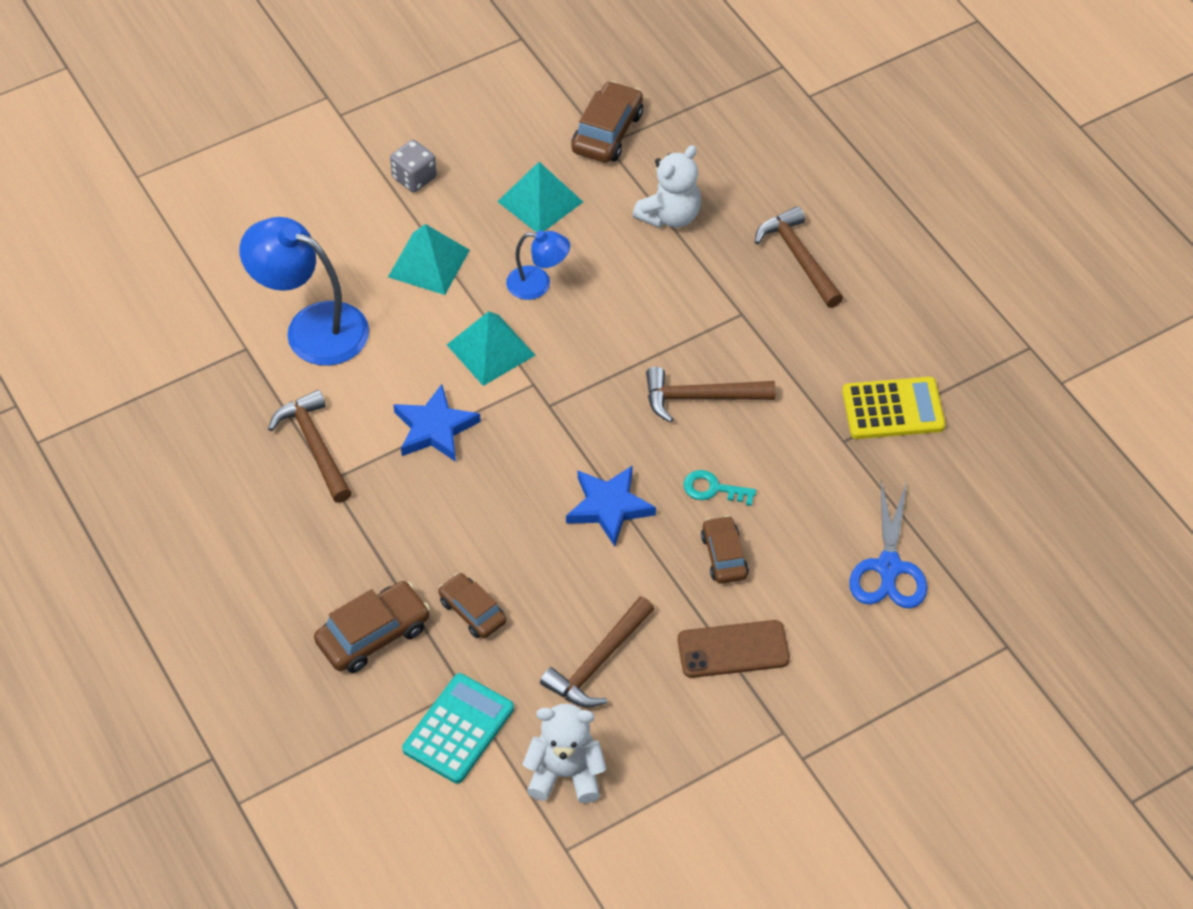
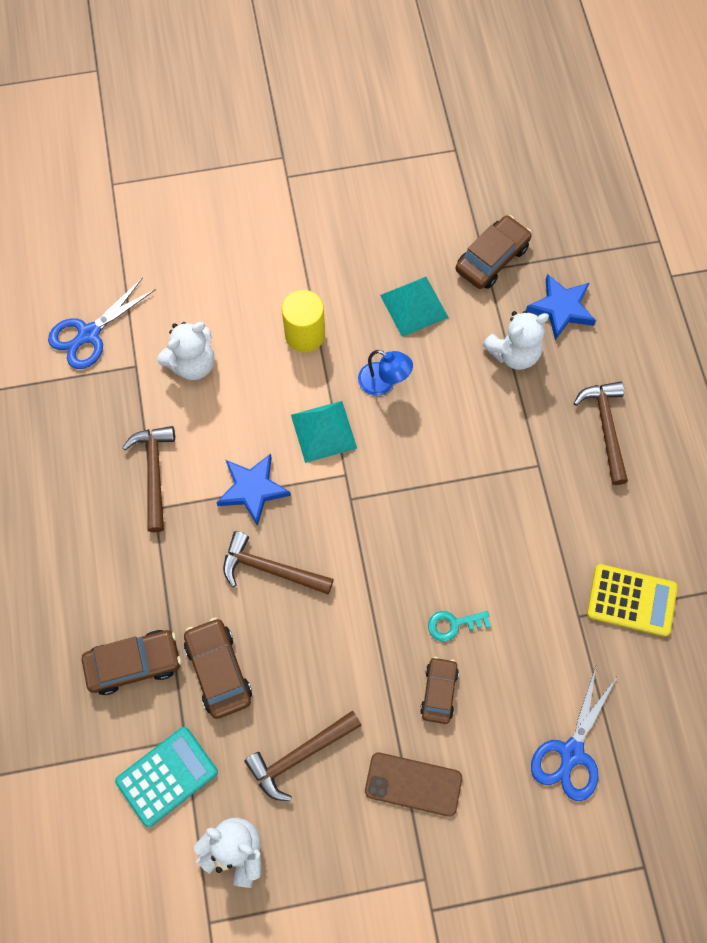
camera: 20 degrees right, 15 degrees up
blue lamp [239,217,369,366] -> white teddy bear [157,322,215,380]
turquoise pyramid [388,224,470,295] -> yellow cylinder [282,290,325,353]
grey dice [390,140,437,192] -> none
brown car [438,573,507,638] -> brown car [184,618,252,719], size x1.50
blue star [566,465,656,546] -> blue star moved to [526,274,596,340]
brown hammer [646,367,775,423] -> brown hammer moved to [223,531,334,594]
turquoise key [684,470,756,506] -> turquoise key turned 45 degrees counterclockwise [428,611,491,642]
none -> blue scissors [48,278,156,369]

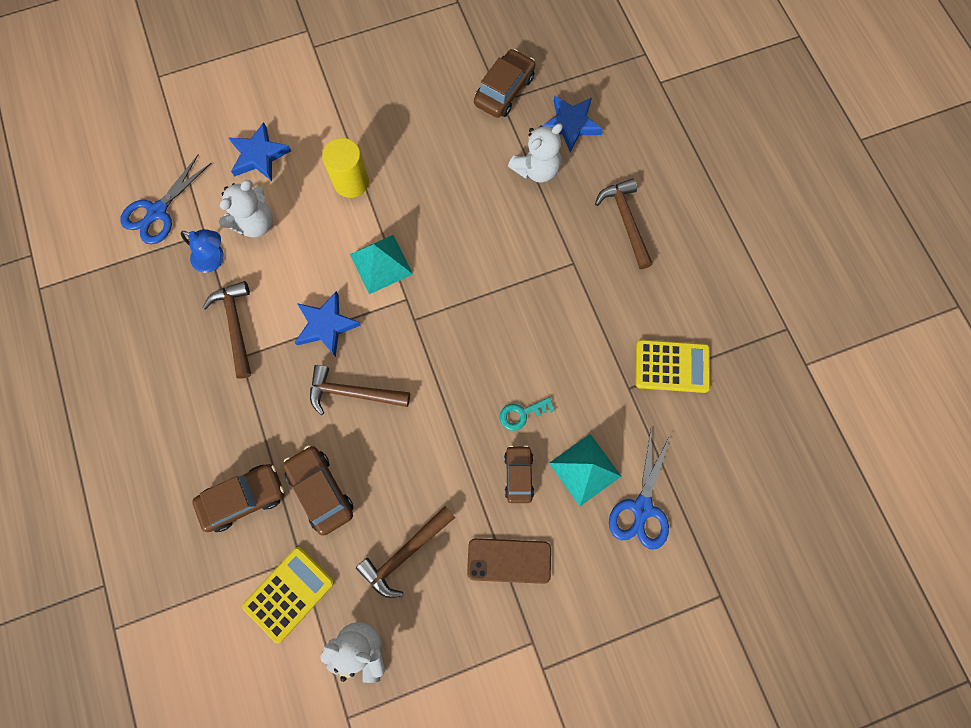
camera: 10 degrees left, 5 degrees up
turquoise calculator [115,727,218,827] -> yellow calculator [242,547,334,643]
blue lamp [358,350,413,396] -> blue lamp moved to [181,229,224,273]
turquoise pyramid [380,277,449,337] -> turquoise pyramid moved to [549,434,621,506]
none -> blue star [229,122,291,181]

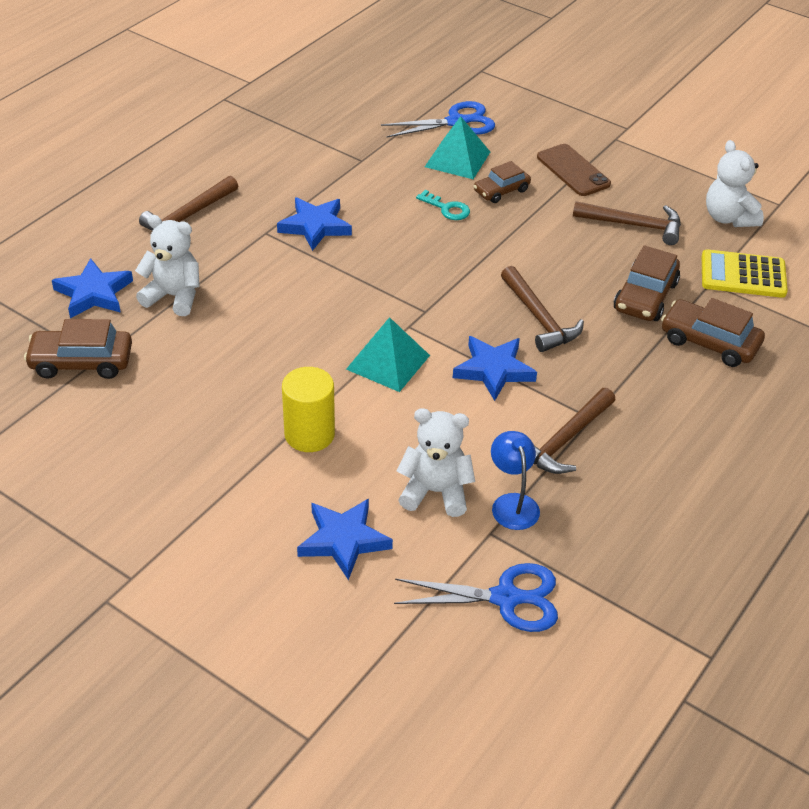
camera: 125 degrees left, 30 degrees down
yellow calculator [636,339,710,393] -> none
none -> blue star [277,197,352,251]

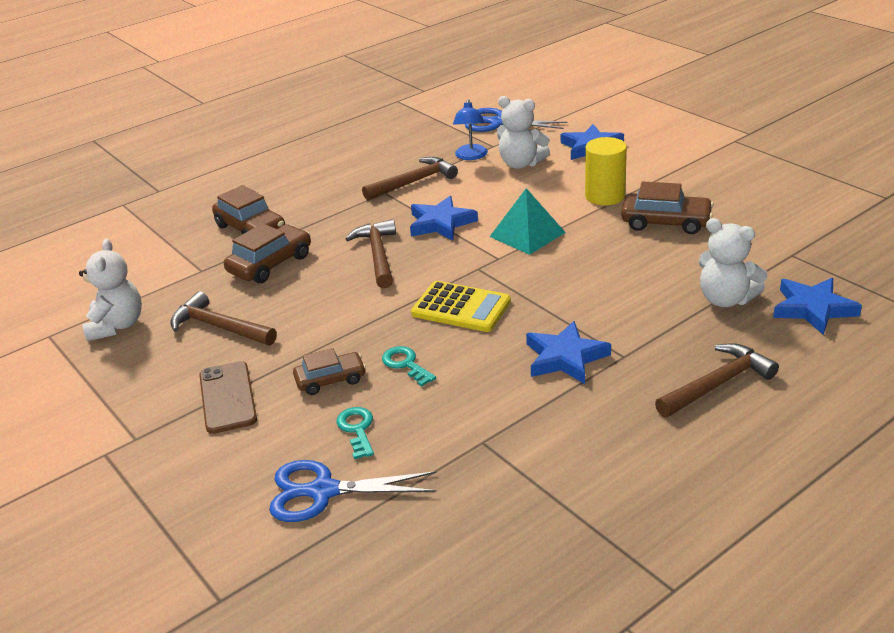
camera: 160 degrees left, 10 degrees down
brown car [24,319,132,379] -> brown car moved to [621,181,714,234]
turquoise pyramid [425,116,490,179] -> turquoise key [336,407,374,459]
yellow calculator [702,249,788,298] -> yellow calculator moved to [411,281,511,332]

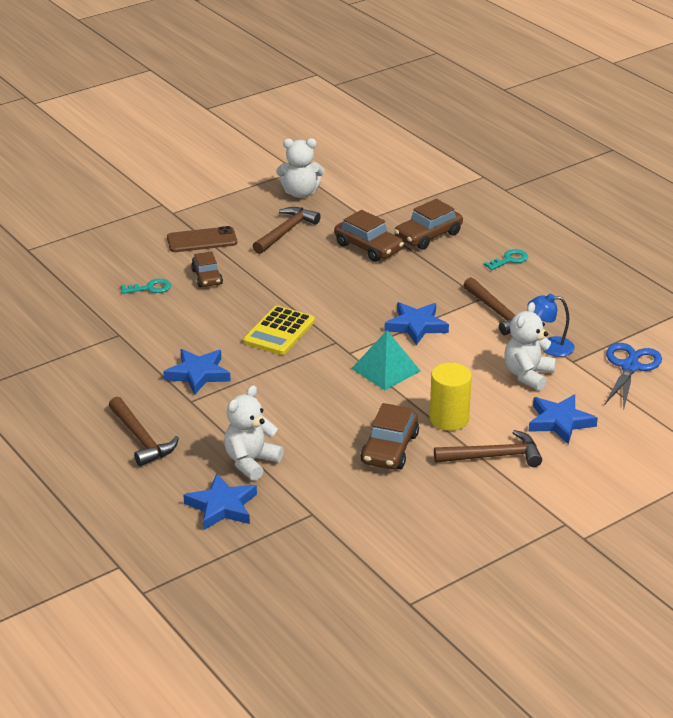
camera: 90 degrees right, 0 degrees up
blue scissors [269,460,436,522] -> none
brown hammer [345,219,396,288] -> brown hammer moved to [434,430,542,467]
turquoise key [382,346,436,386] -> turquoise key moved to [484,249,528,270]

